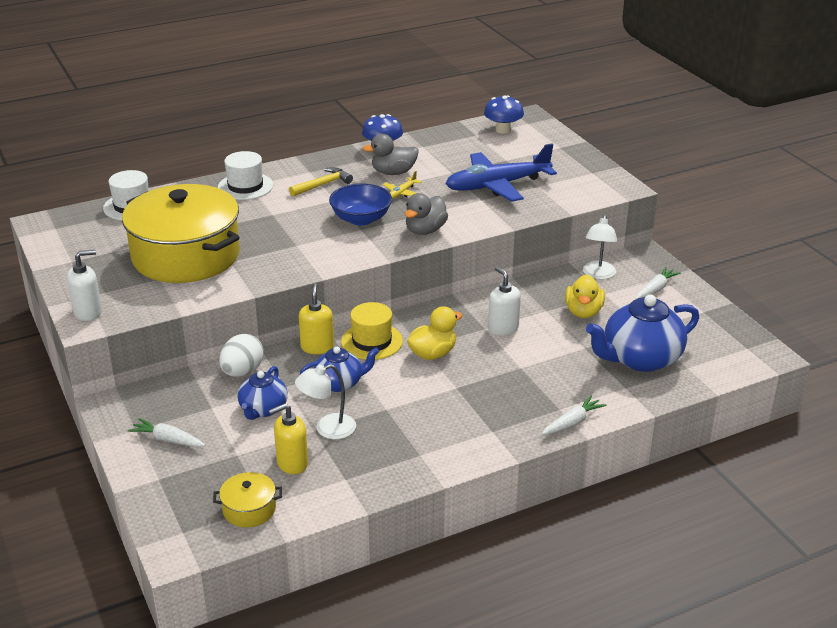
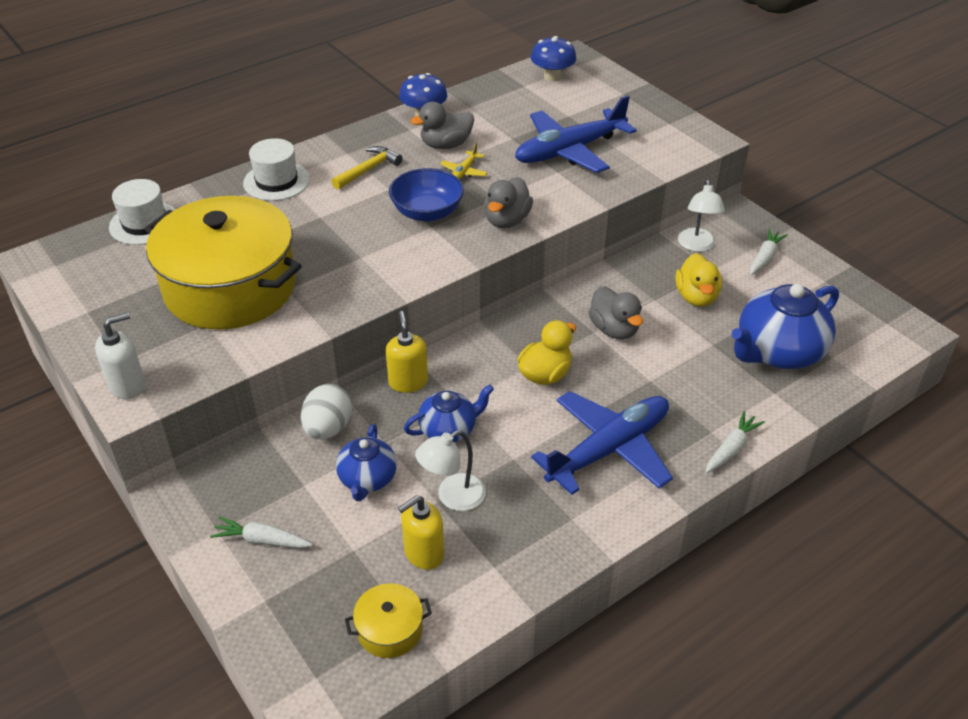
camera: 10 degrees left, 10 degrees up
yellow hat [341,302,403,360] -> none
white soap dispenser [488,267,521,336] -> grey duck [588,286,643,339]
none -> blue plane [531,391,673,495]

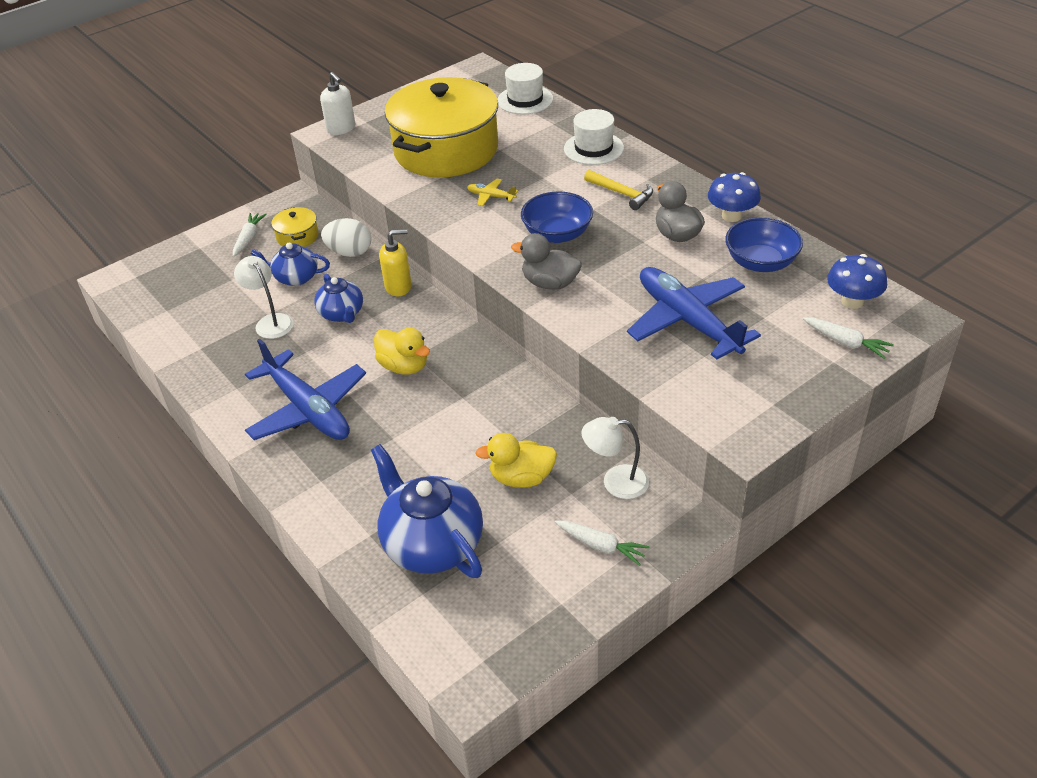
camera: 90 degrees right, 0 degrees up
yellow pot [345,583,432,658] -> yellow pot moved to [271,207,319,247]
yellow soap dispenser [398,495,444,570] -> none
yellow plane [440,143,488,179] -> yellow plane moved to [467,179,518,206]
grey duck [588,286,643,339] -> none
white carrot [705,411,765,473] -> white carrot moved to [803,317,894,359]
none -> blue bowl [725,218,803,272]

